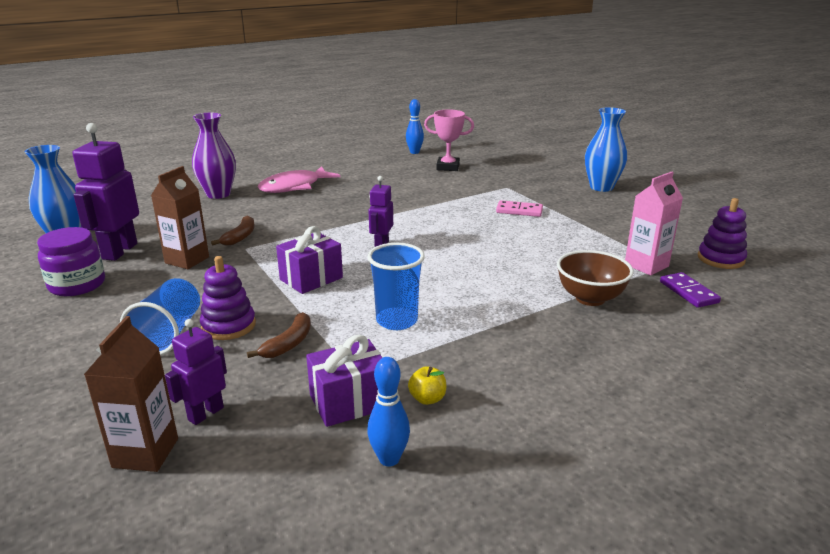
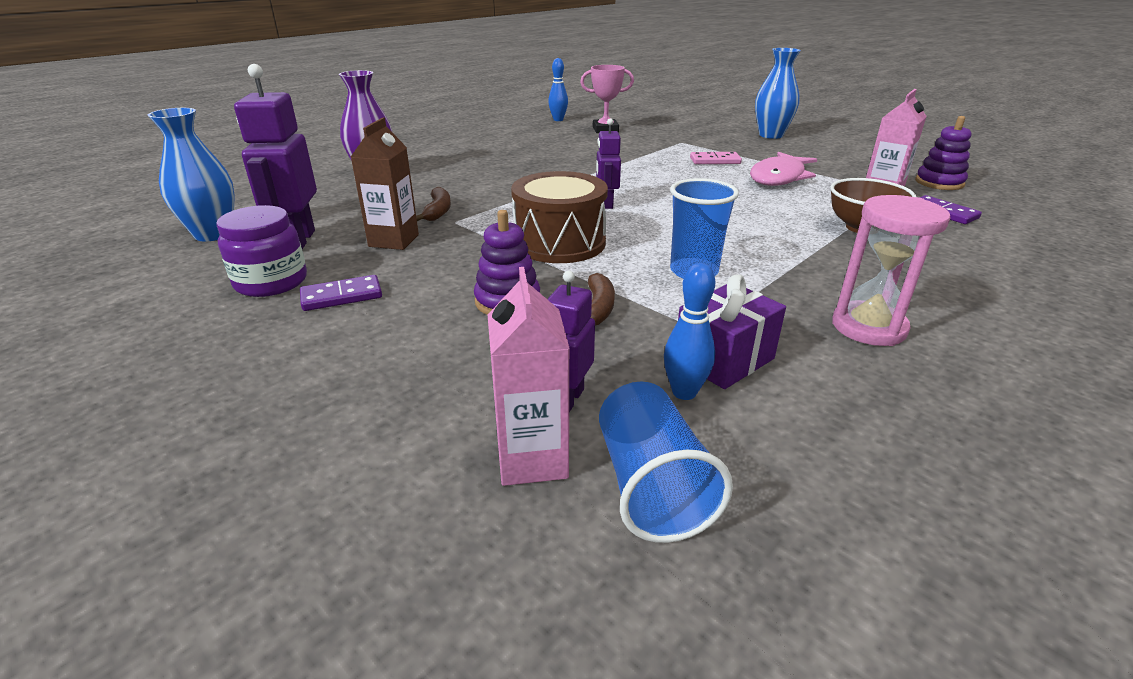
camera: 15 degrees left, 5 degrees up
brown carton [84,316,178,472] -> pink carton [488,267,570,486]
blue cup [120,278,200,355] -> blue cup moved to [599,381,733,543]
pink fish [258,166,340,193] -> pink fish moved to [750,152,817,186]
purple gift [276,226,343,294] -> brown drum [511,171,608,263]
blue bowling pin [367,357,410,466] -> blue bowling pin moved to [664,263,715,400]
yellow apple [408,366,446,405] -> none
none -> purple domino [300,275,382,311]
none -> pink hourglass [832,195,951,346]

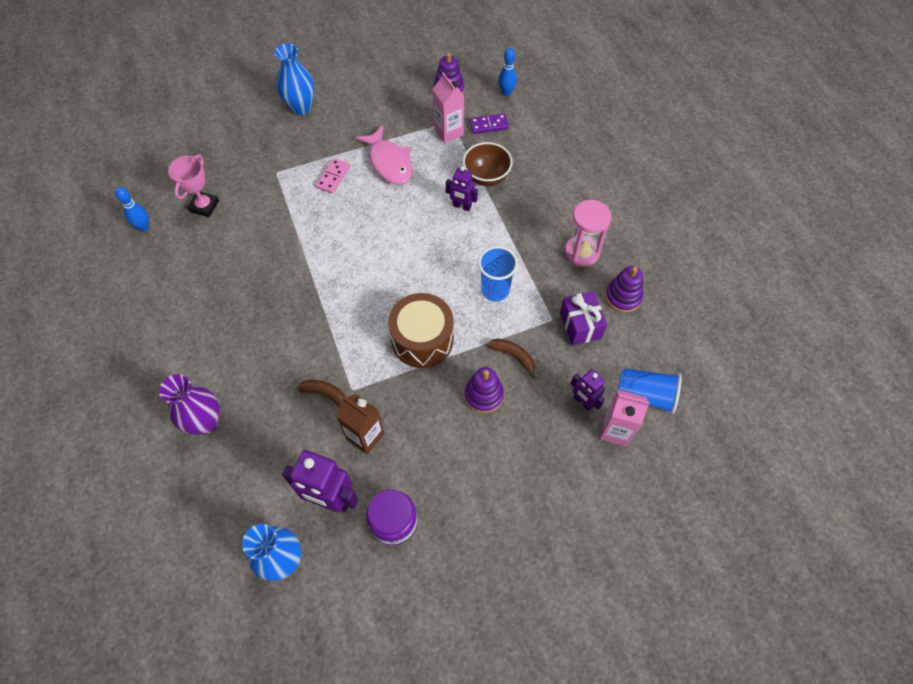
camera: 65 degrees left, 30 degrees up
purple domino [300,275,382,311] -> none
purple robot [596,118,621,209] -> purple robot moved to [446,166,478,211]
blue bowling pin [664,263,715,400] -> blue bowling pin moved to [498,48,517,96]
none -> purple stacking toy [605,266,643,313]

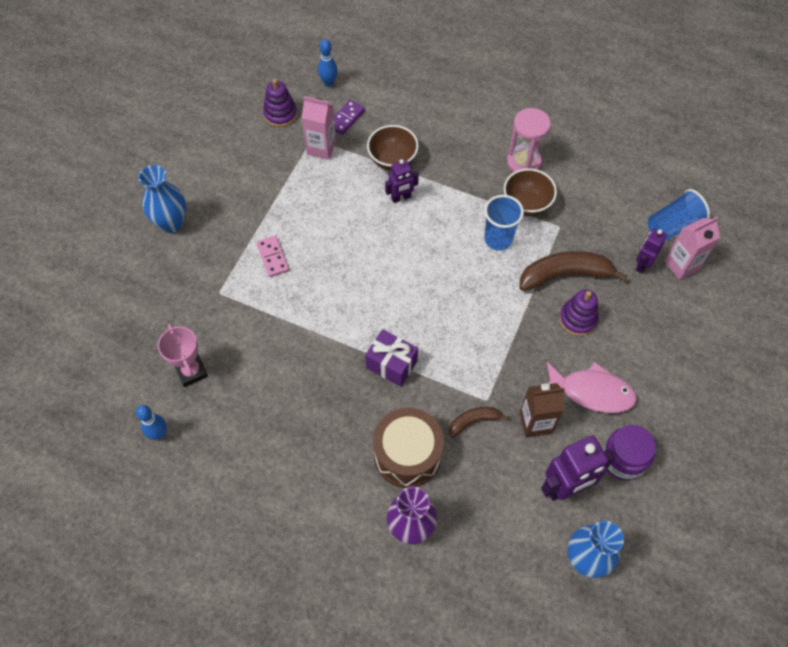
camera: 45 degrees left, 0 degrees up
pink fish [355,126,412,185] -> pink fish moved to [546,362,637,413]
brown drum [388,293,454,368] -> brown drum moved to [373,408,444,488]
brown banana [487,339,535,379] -> brown banana [520,251,628,291], size x1.87
purple gift [560,291,607,346] -> purple gift moved to [365,329,418,387]
purple robot [571,369,605,411] -> purple robot turned 120 degrees clockwise [636,228,667,273]
purple stacking toy [605,266,643,313] -> none
none -> brown bowl [504,168,557,216]

